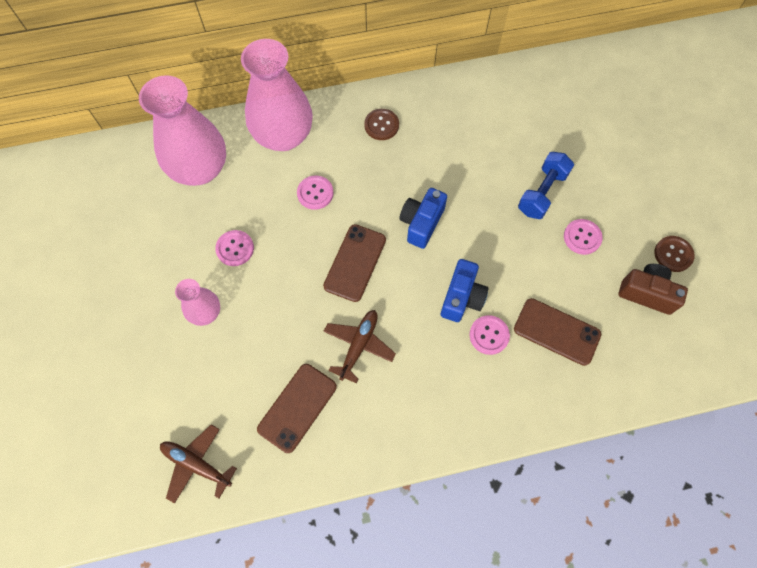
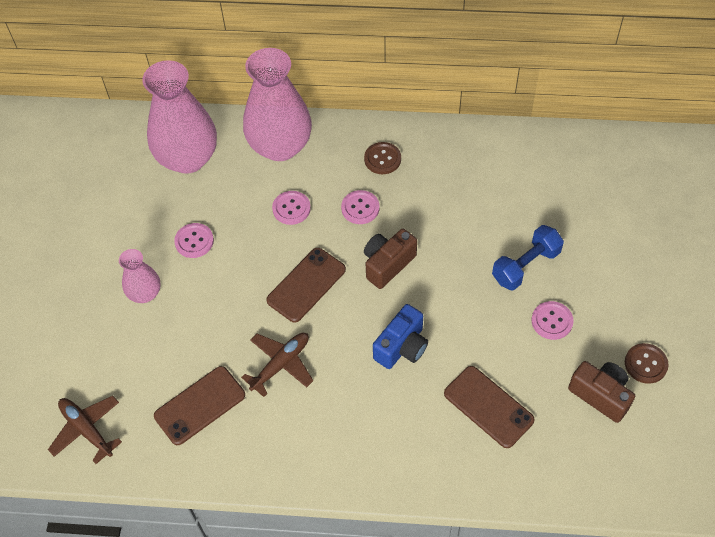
camera: 20 degrees right, 10 degrees down
blue camera [399,188,447,249] -> brown camera [364,229,417,289]
pink button [469,315,510,355] -> pink button moved to [341,190,379,224]

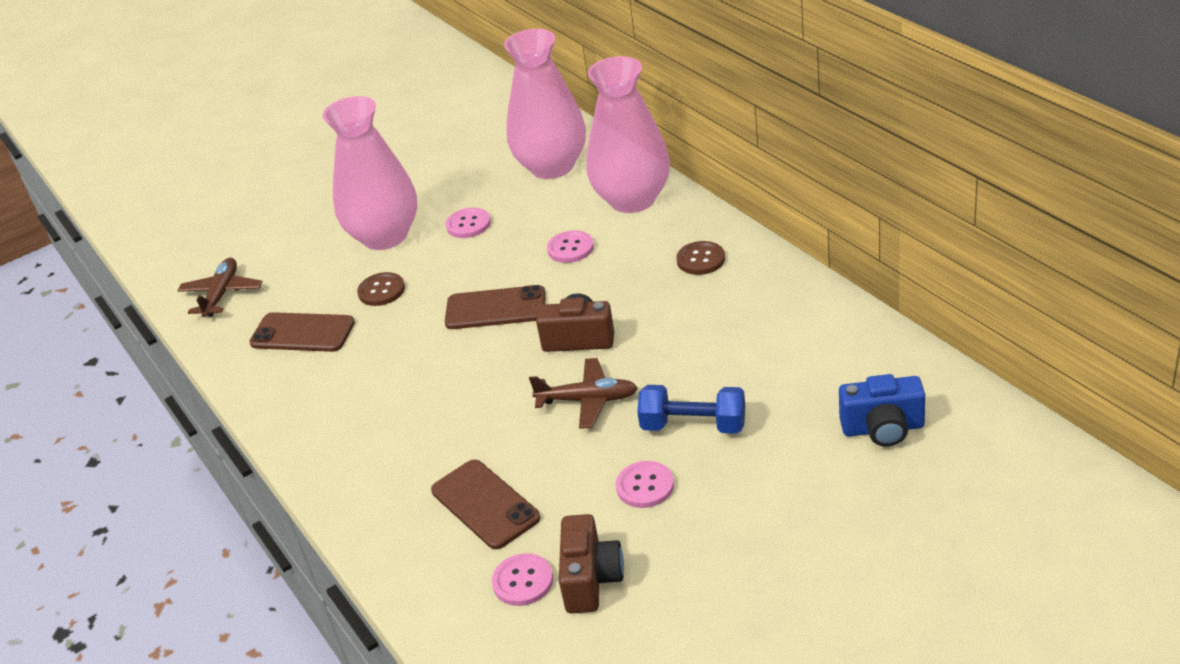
camera: 55 degrees right, 20 degrees down
pink vase [119,249,161,303] -> pink vase [323,96,417,250], size x1.96
brown plane [241,333,313,397] -> brown plane moved to [529,358,638,429]
pink button [341,190,379,224] -> pink button moved to [492,553,553,606]
blue camera [373,304,428,369] -> blue camera moved to [839,374,925,447]
brown phone [444,366,534,448] -> brown phone turned 45 degrees counterclockwise [431,459,540,549]
brown button [625,343,668,384] -> brown button moved to [357,272,405,306]

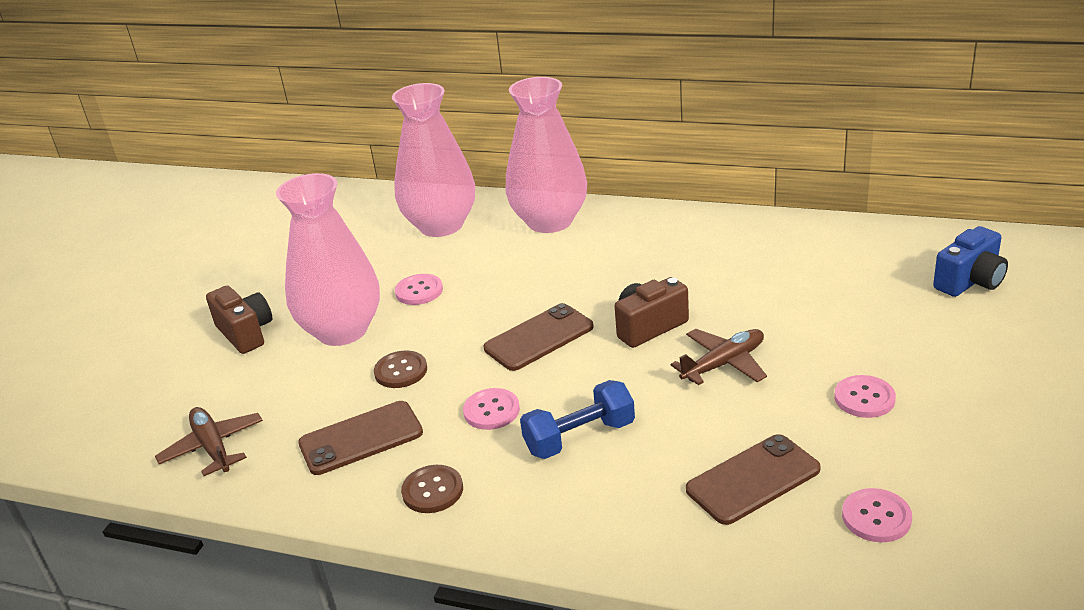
camera: 40 degrees left, 5 degrees down
brown phone [431,459,540,549] -> brown phone turned 45 degrees counterclockwise [686,434,821,525]
pink button [547,230,594,263] -> pink button moved to [463,388,520,430]
brown camera [559,514,624,613] -> brown camera moved to [206,286,273,354]
blue dumbbell [637,385,745,434] -> blue dumbbell moved to [520,380,635,459]
brown button [676,241,725,275] -> brown button moved to [401,465,463,513]

